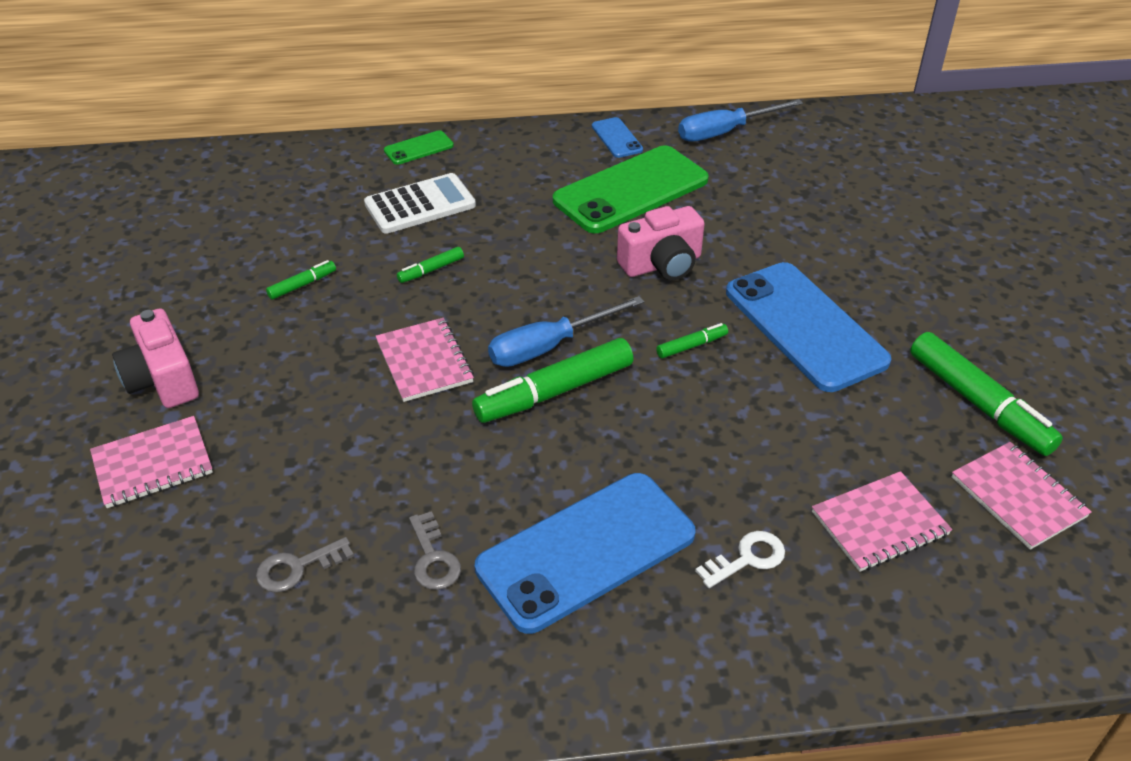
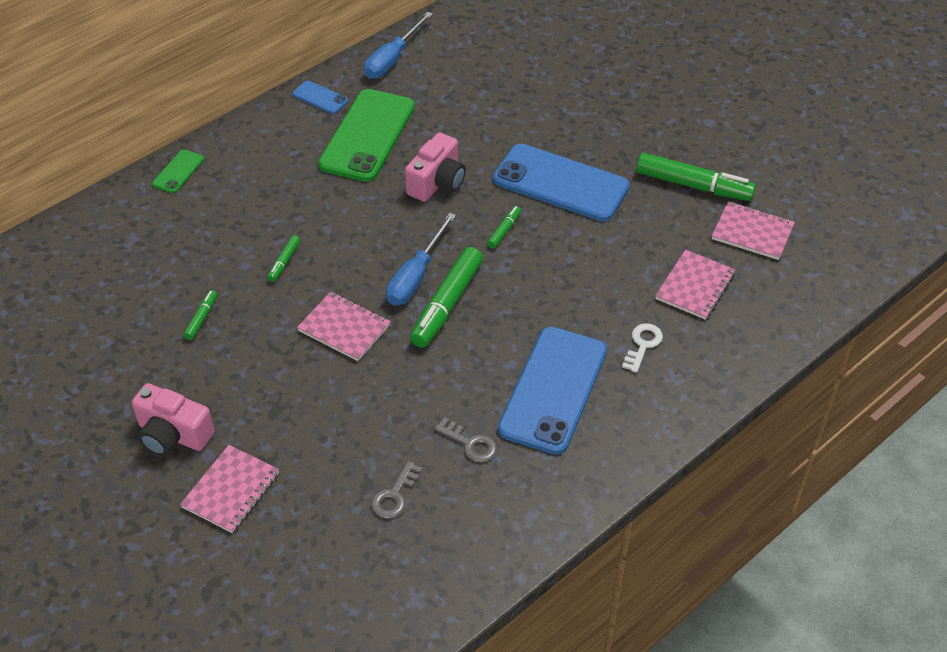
camera: 35 degrees left, 5 degrees up
white calculator [364,173,476,234] -> none

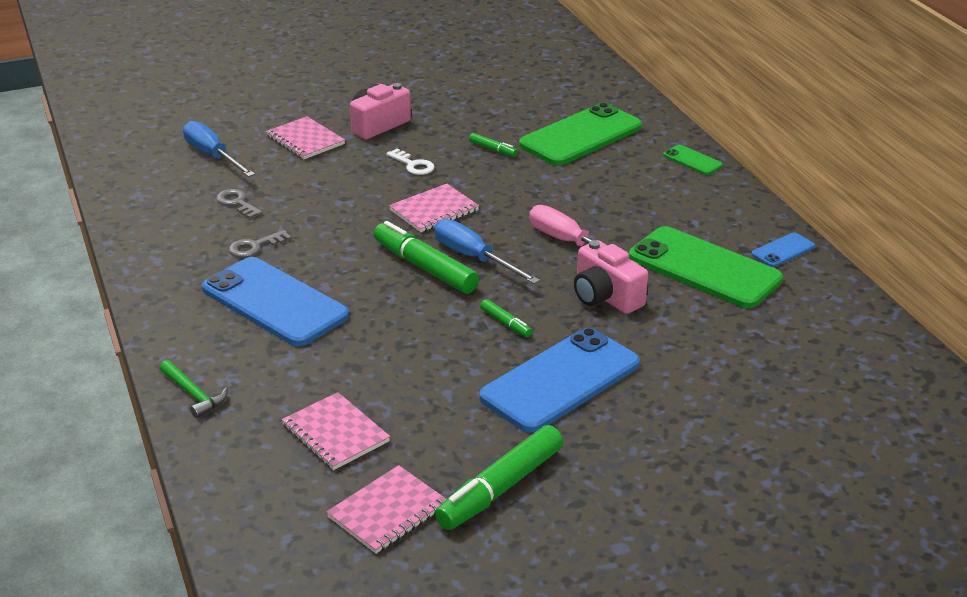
camera: 110 degrees right, 15 degrees down
green marker [267,235,300,282] -> none
blue screwdriver [364,12,433,79] -> blue screwdriver moved to [183,121,255,177]
white key [622,323,663,373] -> white key moved to [386,149,434,175]
none -> green hammer [159,360,228,418]
none -> green phone [519,103,642,166]
none -> pink screwdriver [529,205,639,265]

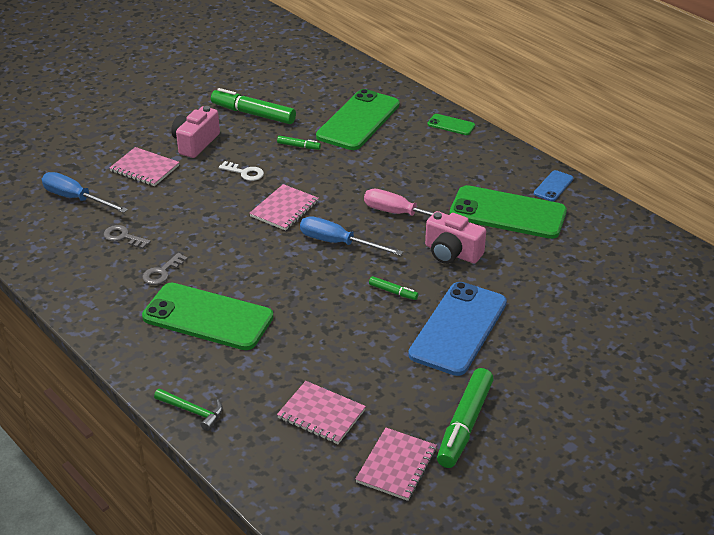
camera: 20 degrees left, 5 degrees up
blue phone [202,257,349,346] -> green phone [142,283,273,350]
green marker [374,221,479,294] -> green marker moved to [211,88,296,124]

